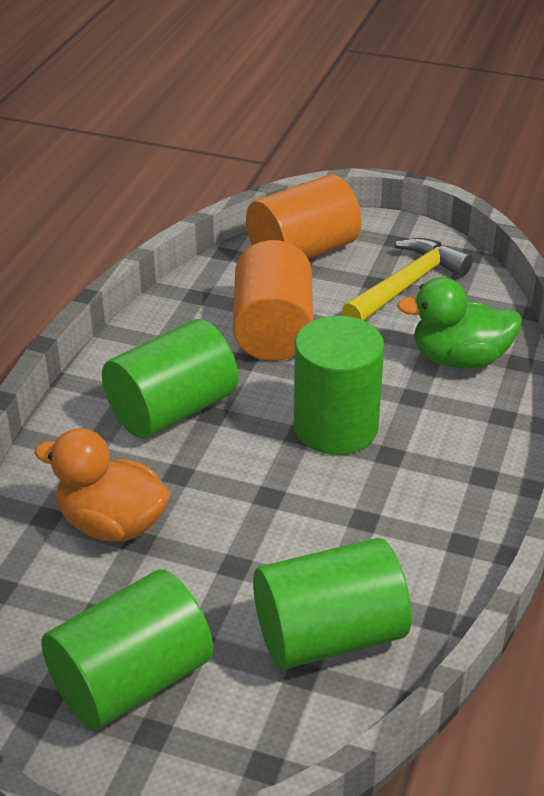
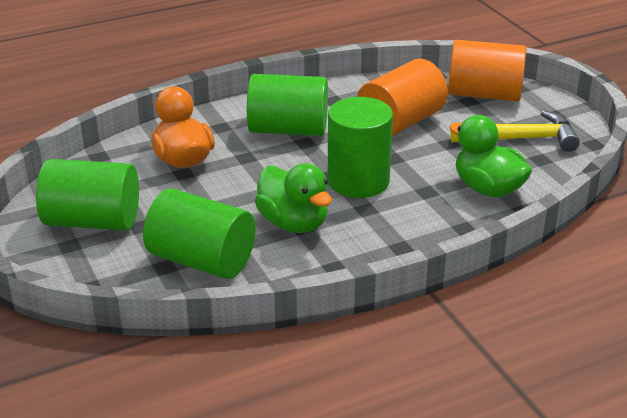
camera: 45 degrees right, 5 degrees down
none -> green duck [255,163,332,233]

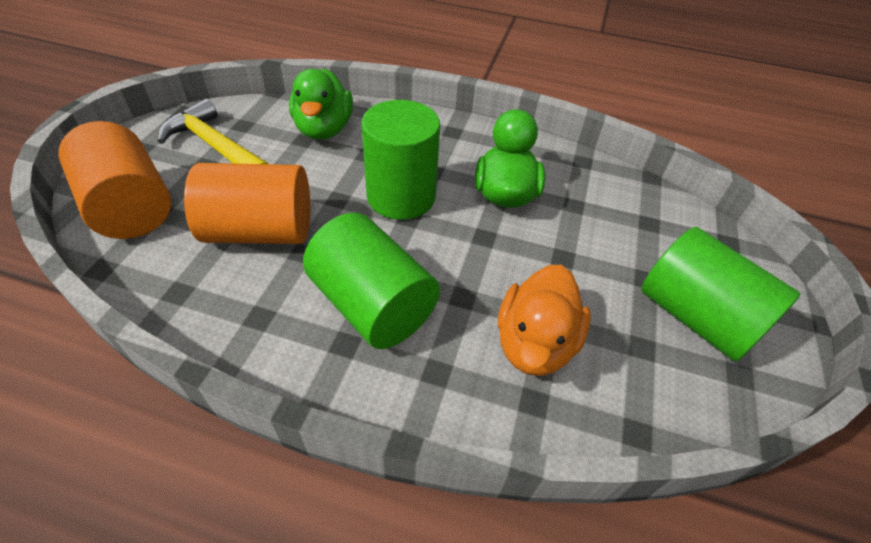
camera: 140 degrees left, 15 degrees up
green cylinder [143,188,256,279] -> none

